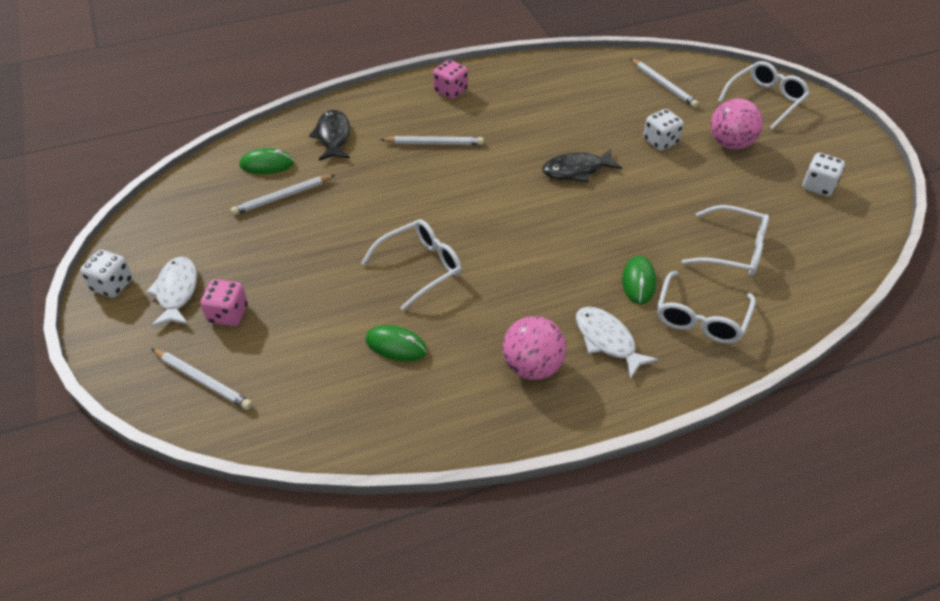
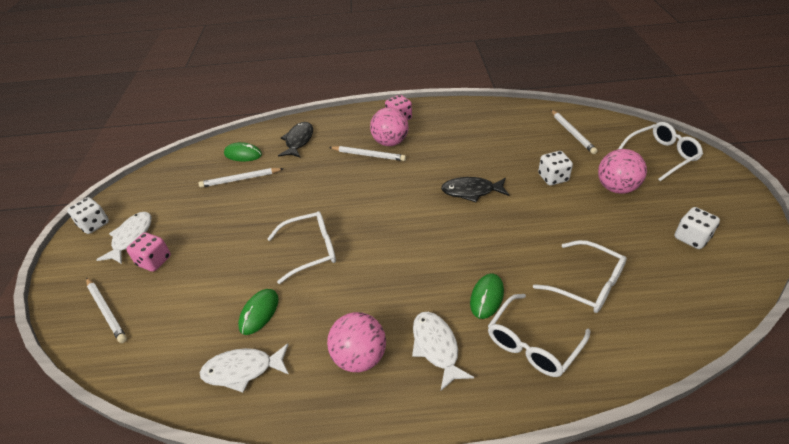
camera: 20 degrees right, 5 degrees down
green mouse [365,325,427,361] -> green mouse turned 75 degrees clockwise [238,289,279,335]
none -> white fish [200,344,289,393]
none -> pink ball [370,107,408,146]

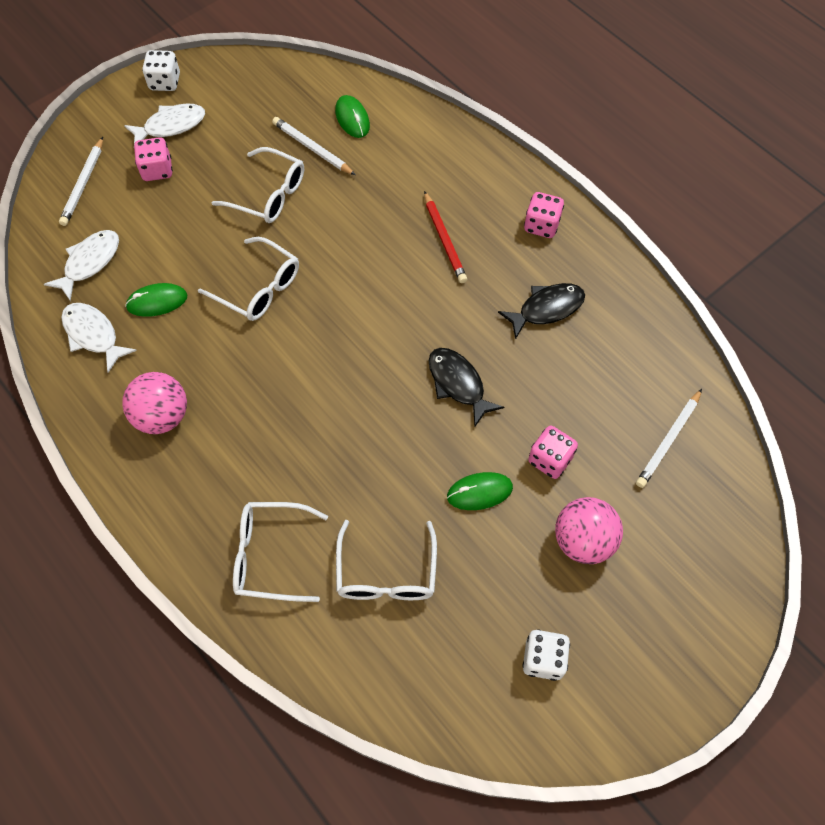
camera: 50 degrees right, 20 degrees up
black fish [278,122,313,158] -> black fish moved to [498,283,585,340]
white pencil [329,146,406,161] -> red pencil [424,191,467,283]
pink ball [370,107,408,146] -> none
white fish [412,312,474,391] -> white fish moved to [44,230,119,301]
green mouse [470,273,504,319] -> green mouse moved to [447,472,513,510]
white dice [538,151,573,185] -> pink dice [528,426,578,479]
white glasses [617,122,703,181] -> white glasses moved to [212,147,304,223]

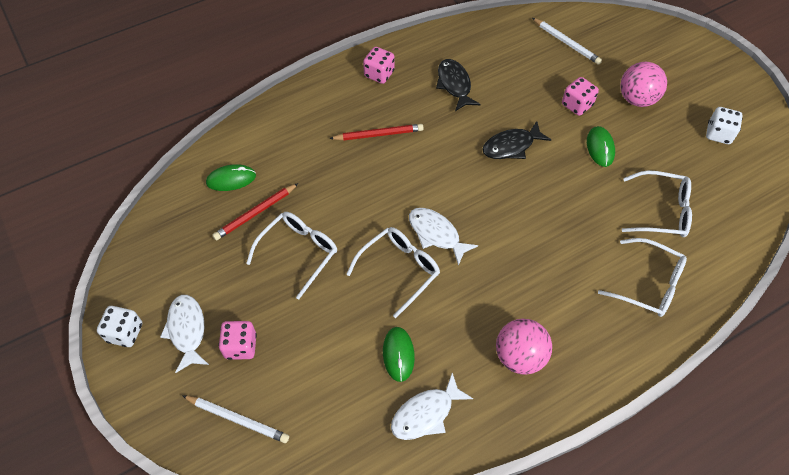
camera: 80 degrees left, 5 degrees down
white fish [44,230,119,301] -> white fish moved to [409,208,478,266]
white glasses [233,502,328,602] -> white glasses turned 75 degrees counterclockwise [598,238,687,317]
white pencil [272,117,355,175] -> red pencil [212,183,299,240]

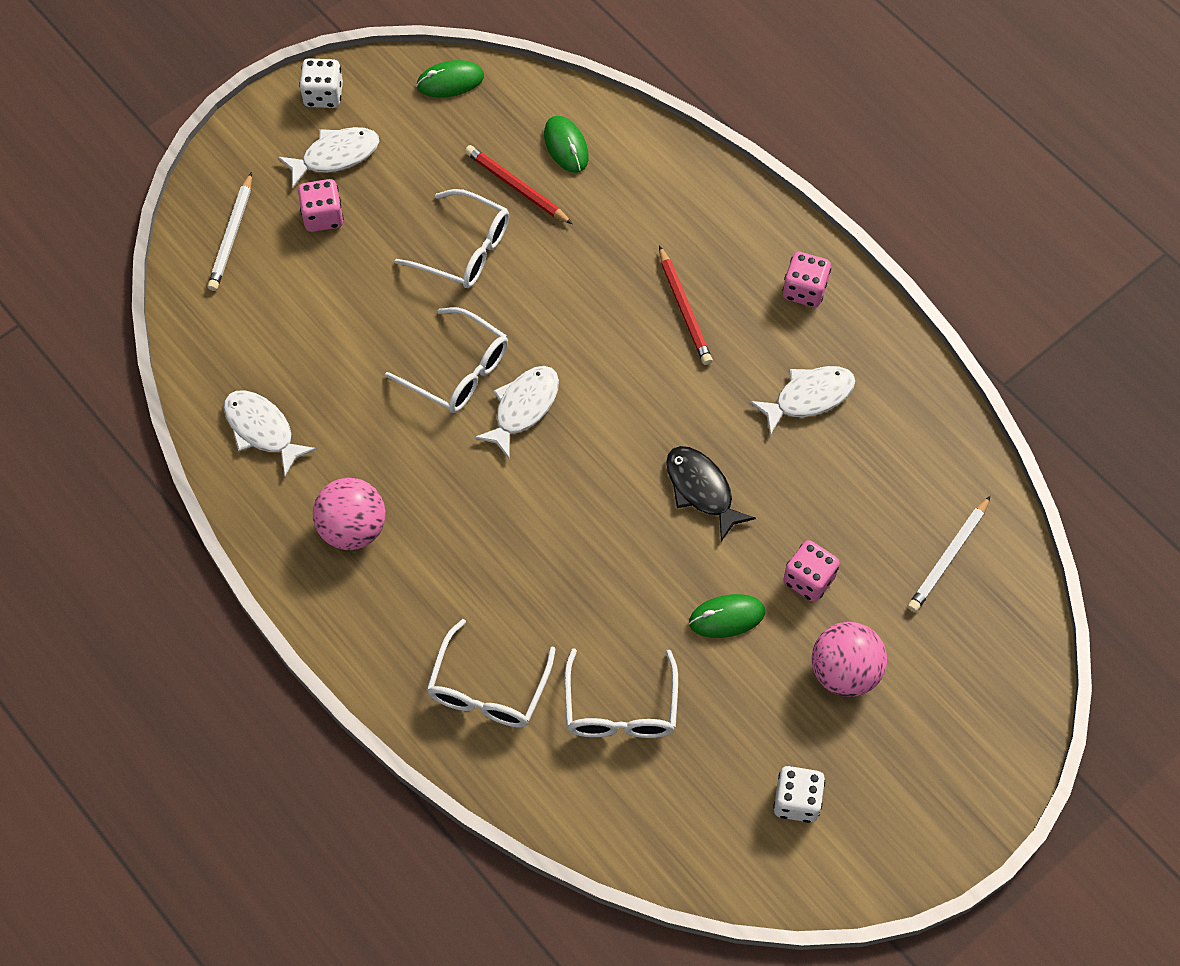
camera: 80 degrees right, 5 degrees up
green mouse [383,327,415,382] -> green mouse moved to [416,60,484,98]
black fish [436,59,480,111] -> white fish [750,366,855,436]

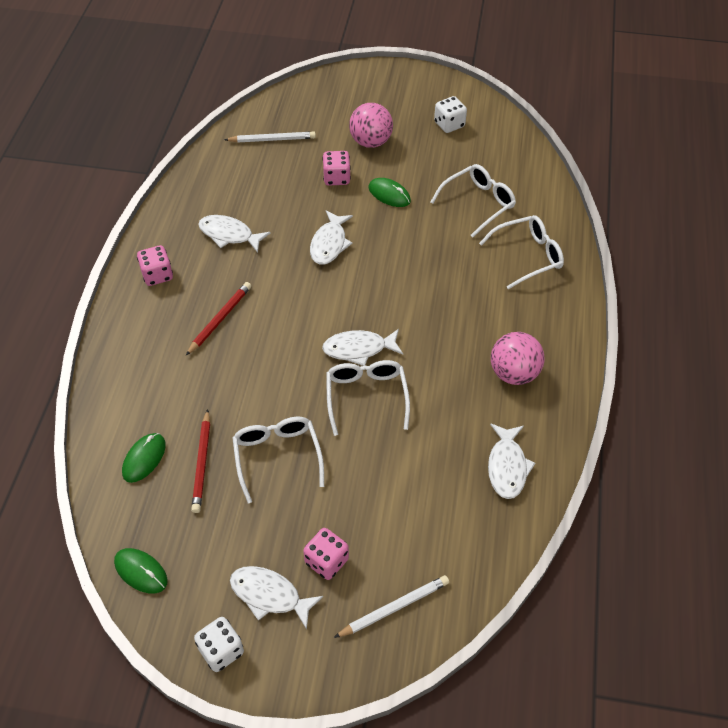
camera: 130 degrees left, 10 degrees down
black fish [666,446,756,542] -> white fish [310,210,353,265]

